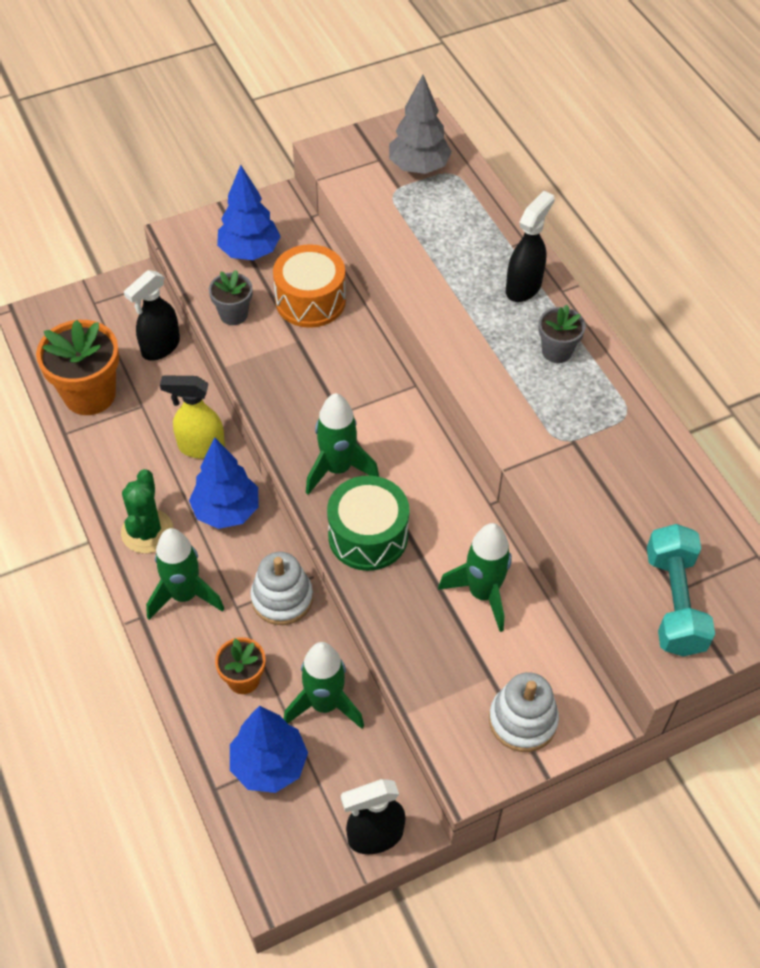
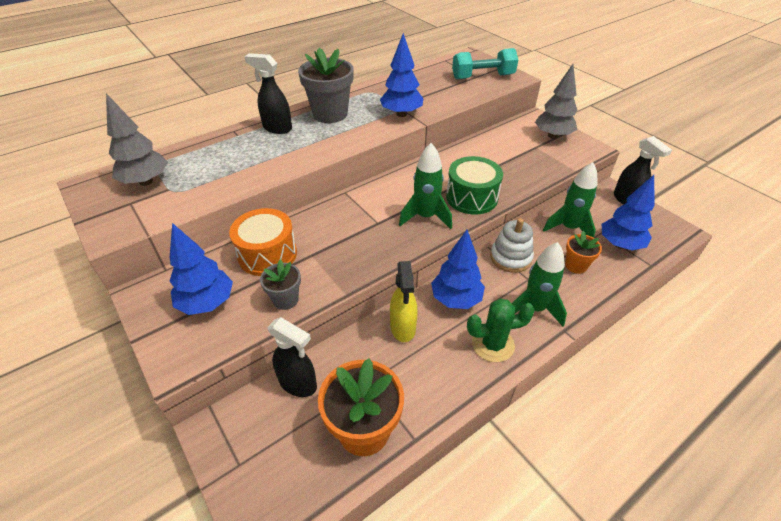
camera: 100 degrees left, 10 degrees down
green rocket [438,523,512,632] -> none
white stacking toy [489,672,559,752] -> grey tree [535,64,577,139]
grey flower pot [538,305,586,363] -> grey flower pot [298,48,354,123], size x1.82
none -> blue tree [380,33,423,117]

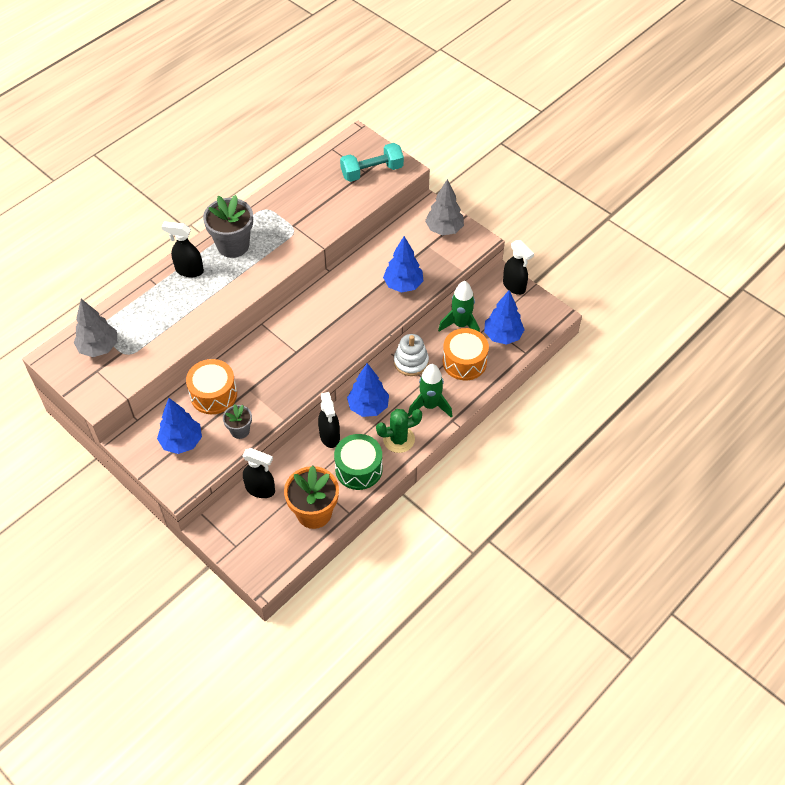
camera: 10 degrees left, 10 degrees up
blue tree [380,33,423,117] -> blue tree moved to [383,236,423,293]
yellow spray bottle [390,261,418,342] -> black spray bottle [318,392,340,448]
green rocket [399,143,452,229] -> none
green drum [446,156,503,215] -> green drum moved to [334,434,383,490]
orange flower pot [565,231,602,274] -> orange drum [443,328,489,380]

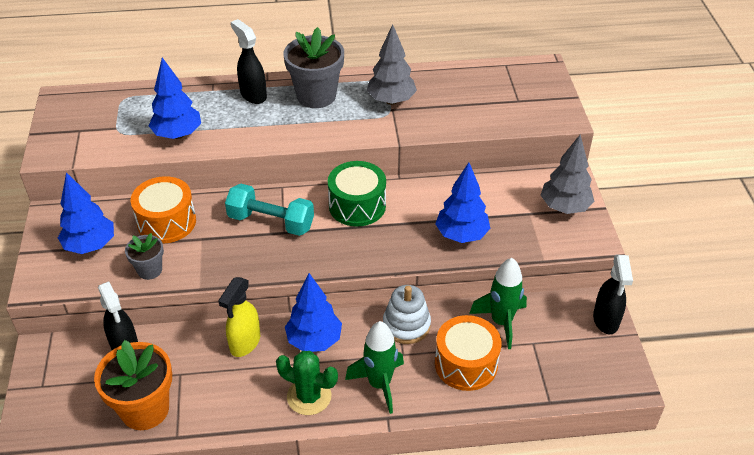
camera: 40 degrees right, 10 degrees down
grey tree [74,299,117,357] -> grey tree moved to [367,24,417,105]
black spray bottle [318,392,340,448] -> yellow spray bottle [218,277,260,357]
green drum [334,434,383,490] -> green drum moved to [328,161,386,227]
turquoise dumbbell [340,143,404,182] -> turquoise dumbbell moved to [225,184,314,236]
blue tree [484,290,525,345] -> blue tree moved to [149,57,201,139]

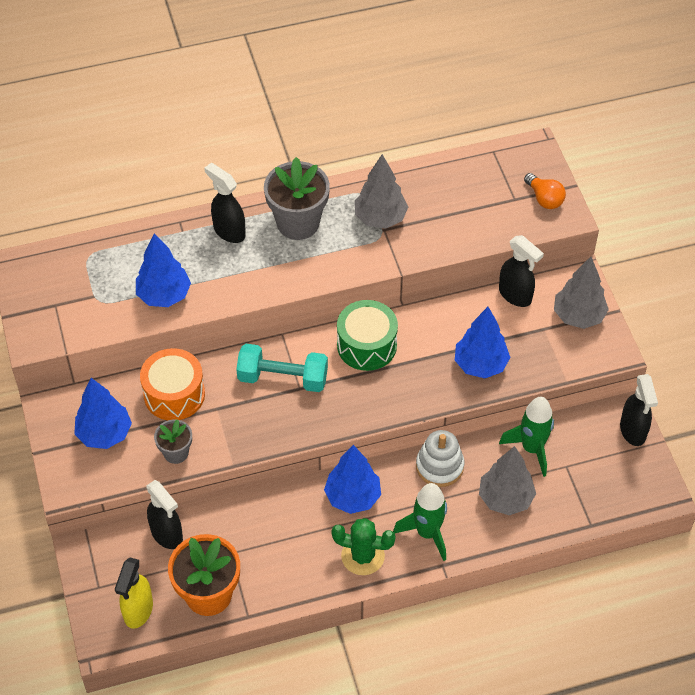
camera: 10 degrees left, 10 degrees up
yellow spray bottle [218,277,260,357] -> yellow spray bottle moved to [115,558,153,629]
orange drum [435,315,501,391] -> grey tree [479,446,536,515]
none -> black spray bottle [499,235,544,307]
none -> orange light bulb [524,173,566,209]

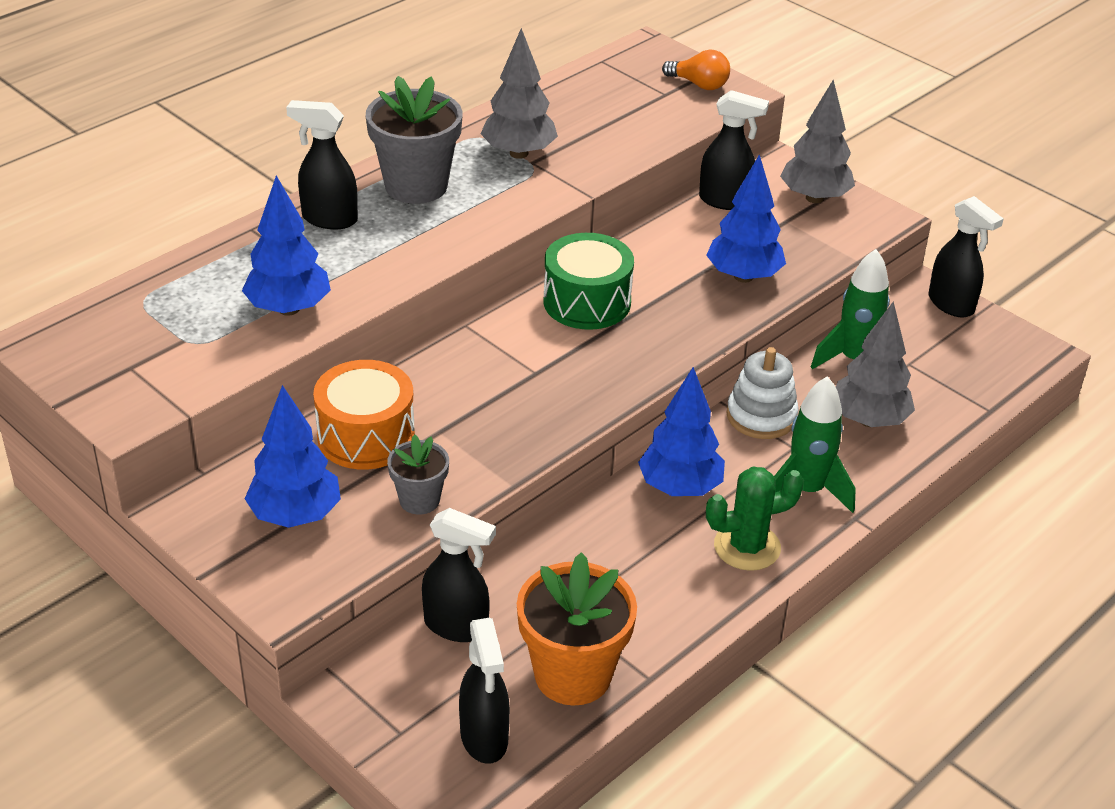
camera: 30 degrees left, 15 degrees down
yellow spray bottle [115,558,153,629] -> black spray bottle [459,618,510,764]
turquoise dumbbell [236,344,328,392] -> none

